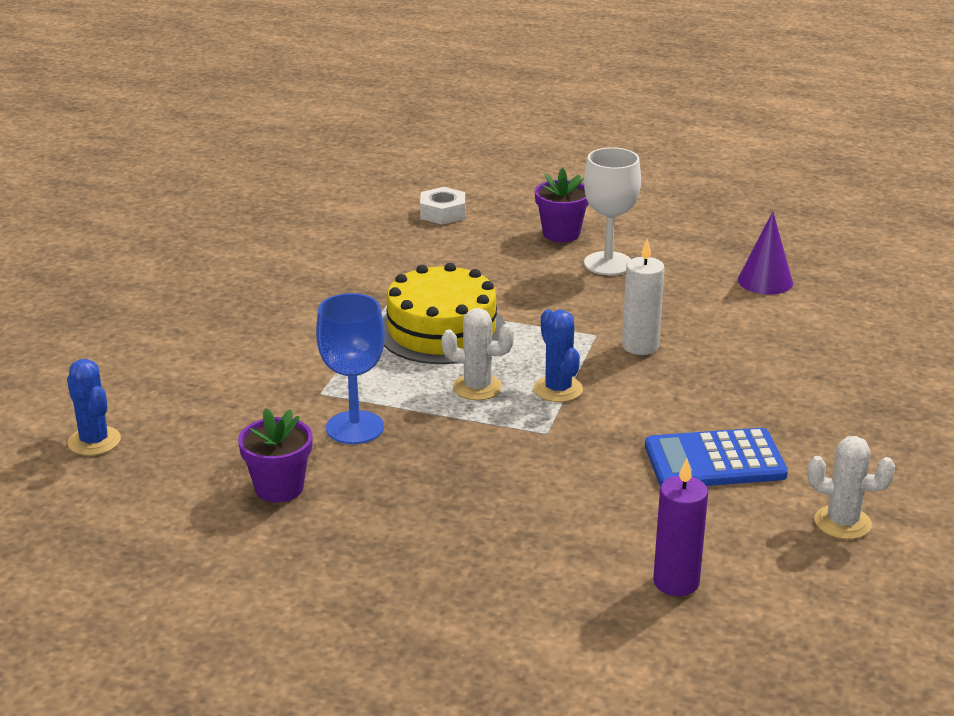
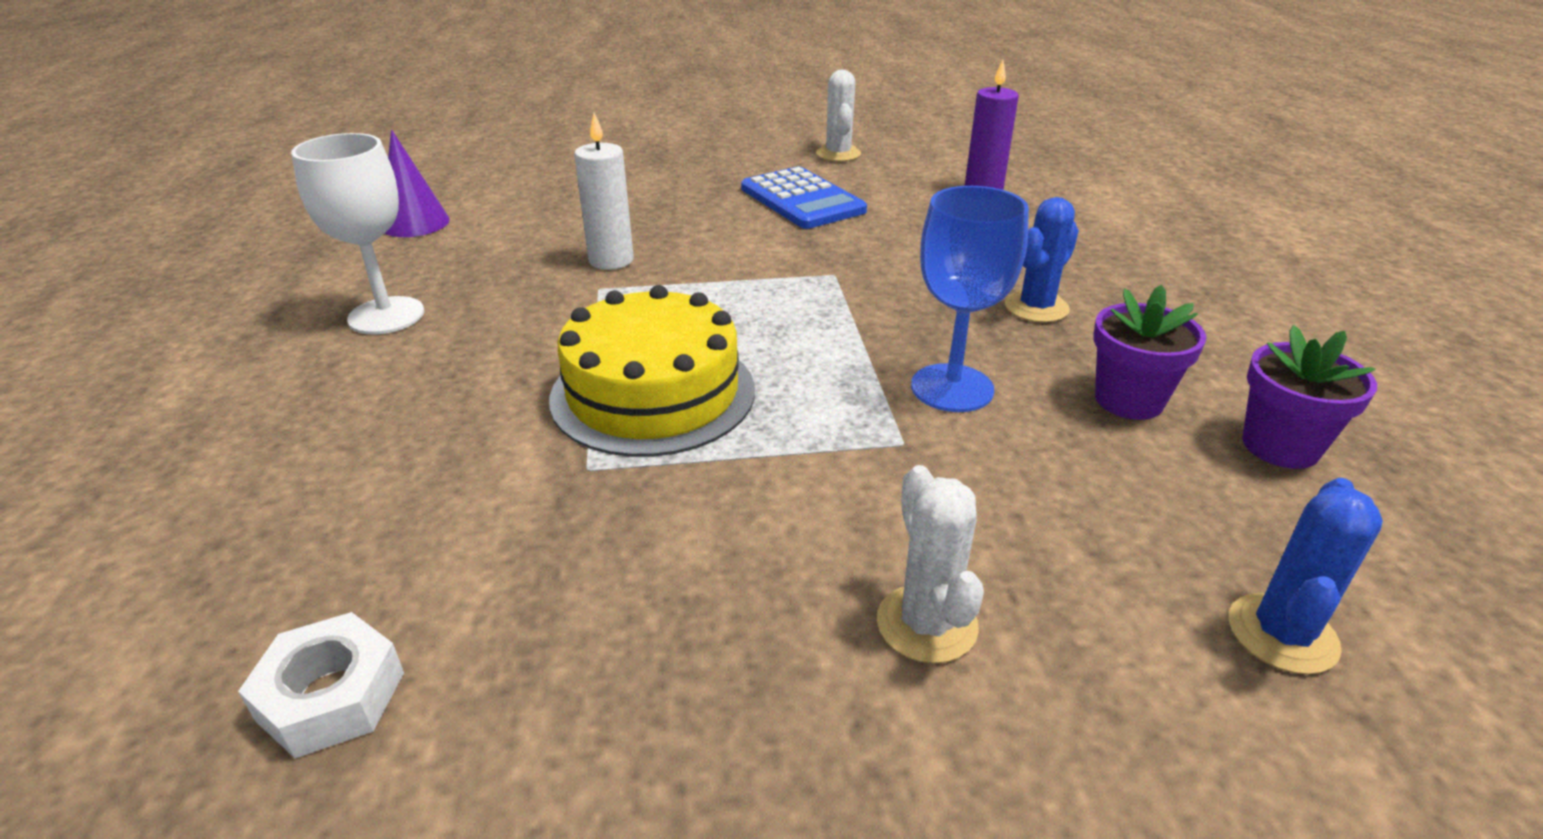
camera: 115 degrees left, 5 degrees up
white nut [420,187,465,225] -> white nut moved to [238,612,404,758]
white cactus [441,308,514,400] -> white cactus moved to [877,465,984,663]
blue cactus [534,309,583,402] -> blue cactus moved to [1005,197,1079,323]
purple flower pot [535,168,589,242] -> purple flower pot moved to [1242,325,1377,469]

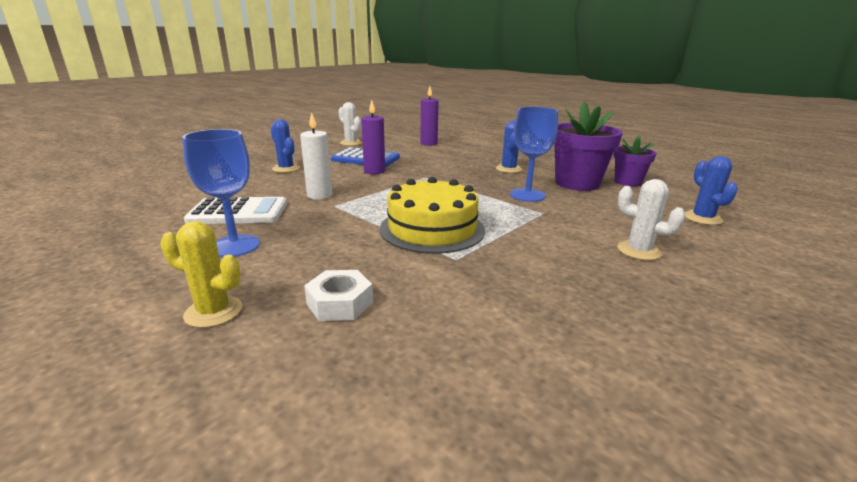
camera: 40 degrees left, 10 degrees down
white nut [238,612,404,758] -> white nut moved to [304,270,373,321]
white goblet [291,133,424,334] -> blue goblet [182,129,260,257]
purple cone [384,130,450,237] -> none
purple flower pot [1093,285,1206,420] -> purple flower pot [554,101,623,191], size x1.66
none -> yellow cactus [160,221,242,328]
none -> white calculator [184,197,287,224]
none -> blue cactus [271,119,300,173]
none -> purple candle [361,100,385,174]

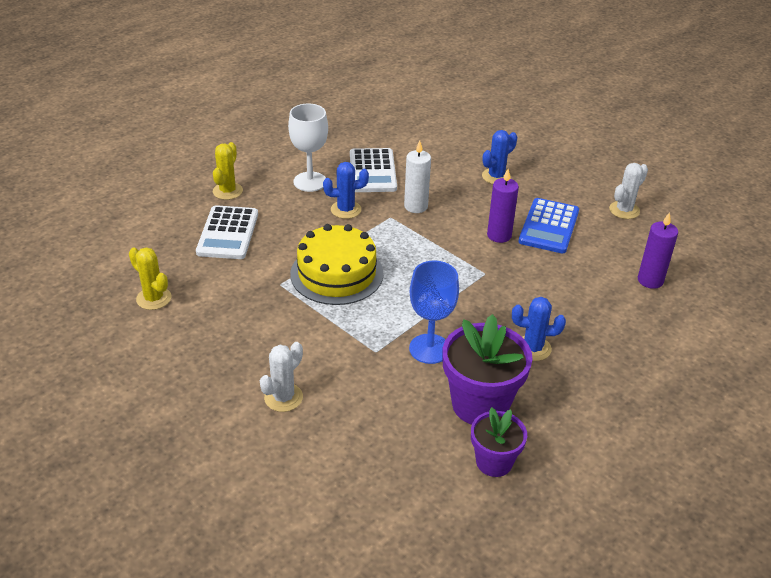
camera: 90 degrees right, 15 degrees up
blue goblet [182,129,260,257] -> white goblet [288,103,328,192]
white nut [304,270,373,321] -> white calculator [196,205,258,259]
blue cactus [685,156,738,225] -> blue cactus moved to [323,162,369,219]
none -> yellow cactus [129,247,171,310]

